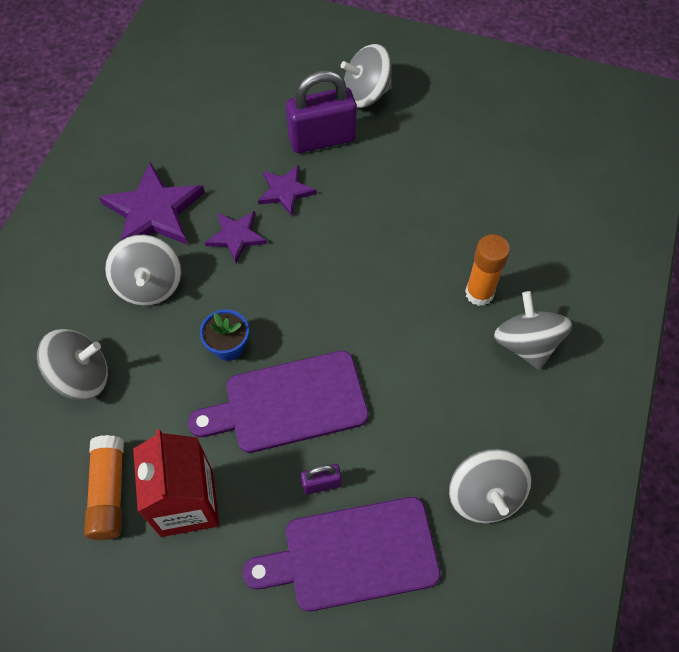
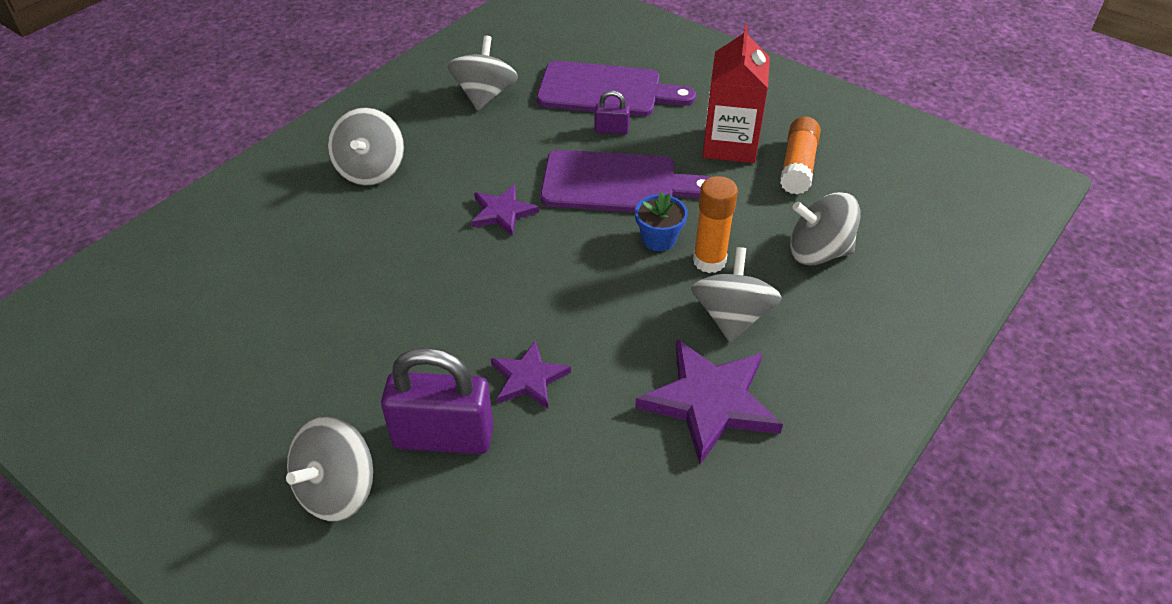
camera: 160 degrees left, 15 degrees down
purple star [205,211,267,263] -> purple star moved to [471,184,539,237]
grey spinning top [341,44,392,108] -> grey spinning top turned 120 degrees clockwise [286,416,373,522]
orange glue stick [465,234,510,306] -> orange glue stick moved to [693,176,738,273]

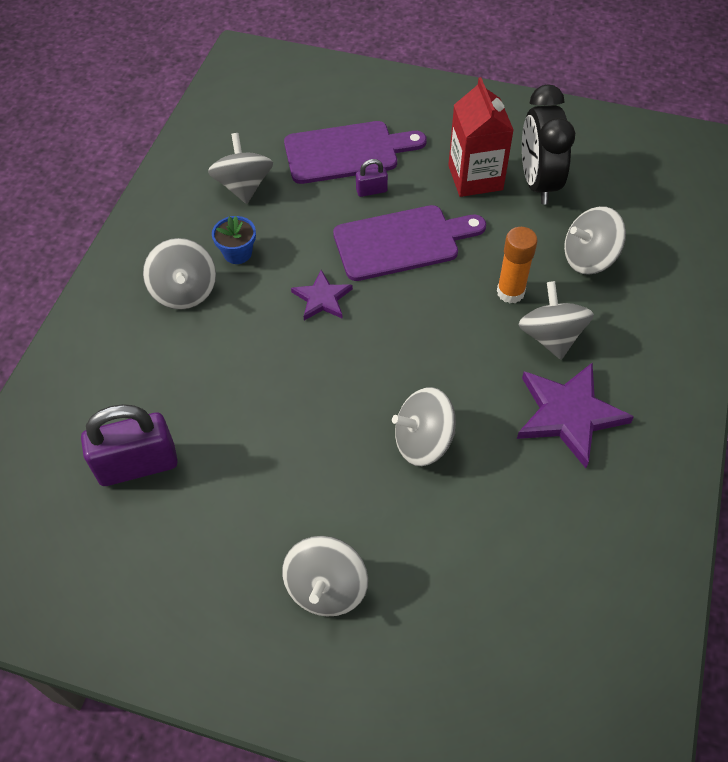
camera: 20 degrees left, 10 degrees up
purple padlock [381,347,493,454] -> purple padlock moved to [81,404,178,486]
purple star [491,340,571,409] -> grey spinning top [392,387,456,466]
blue flower pot [635,192,688,251] -> blue flower pot moved to [212,216,256,264]
orange glue stick [780,117,821,195] -> black clock [522,84,575,204]

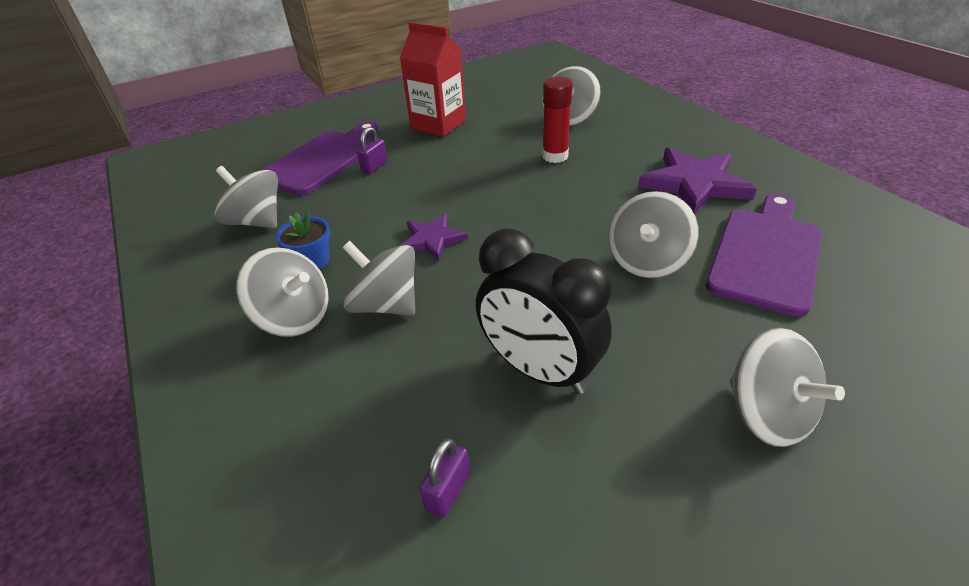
camera: 45 degrees left, 15 degrees down
purple padlock [81,404,178,486] -> purple padlock [419,439,470,518], size x0.47
purple cutting board [333,205,486,281] -> purple cutting board moved to [706,193,822,317]
orange glue stick [497,227,538,303] -> red glue stick [542,77,573,163]
grey spinning top [518,281,594,359] -> grey spinning top moved to [342,241,415,315]
black clock [522,84,575,204] -> black clock moved to [476,229,612,394]

